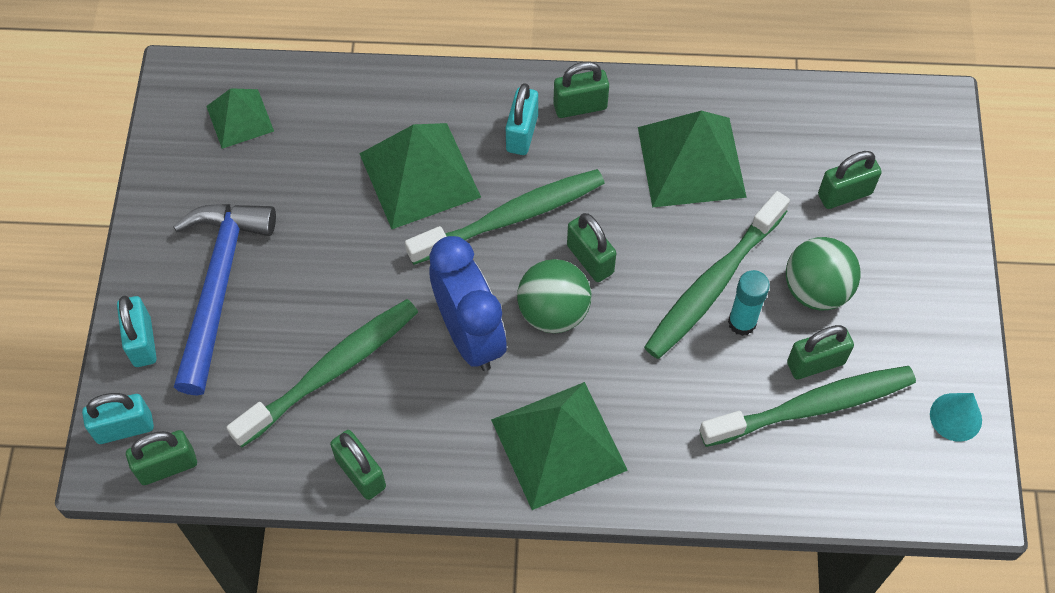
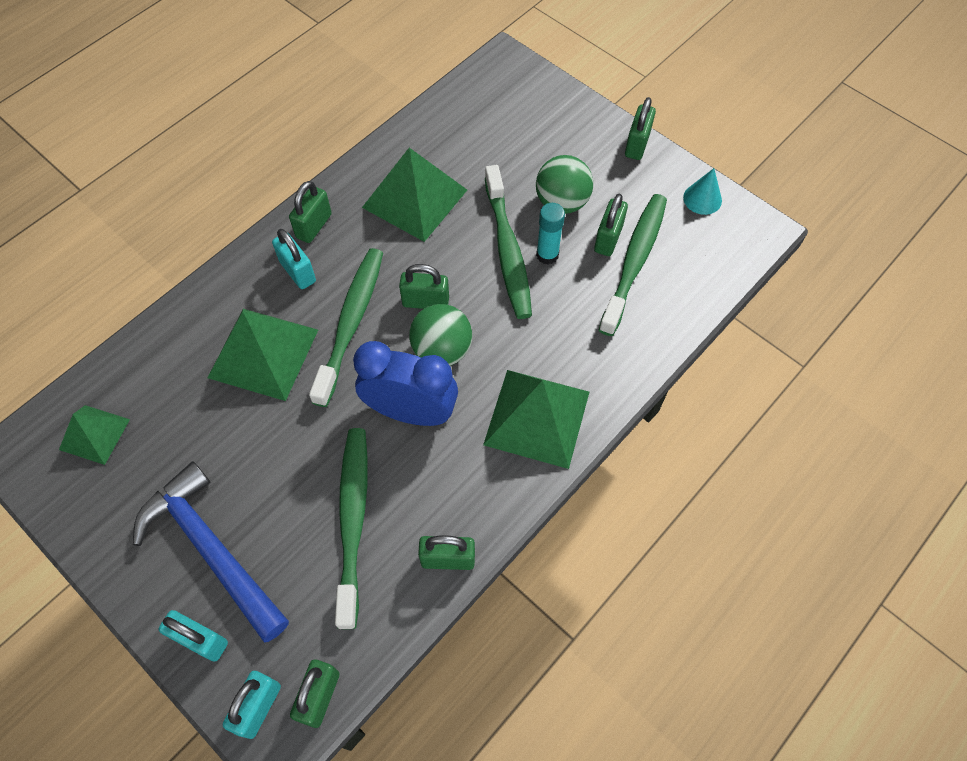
camera: 50 degrees left, 0 degrees up
green padlock [818,151,882,209] -> green padlock moved to [625,97,656,160]

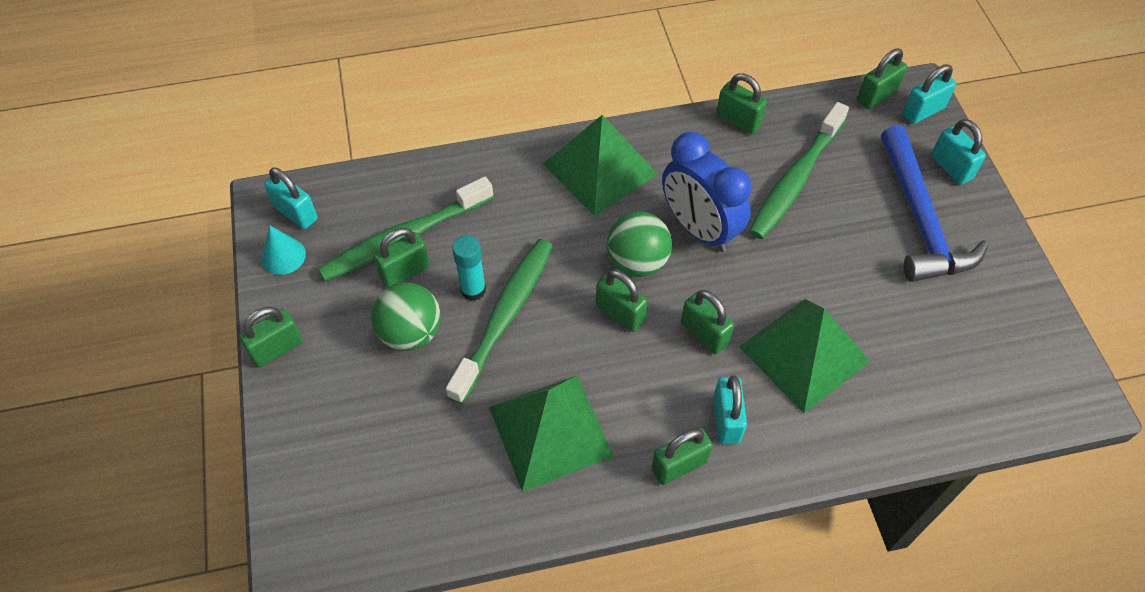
camera: 145 degrees left, 5 degrees down
green pyramid [59,405,130,465] -> none
green toothbrush [309,248,383,407] -> green padlock [681,290,734,355]
none -> turquoise padlock [264,168,317,229]

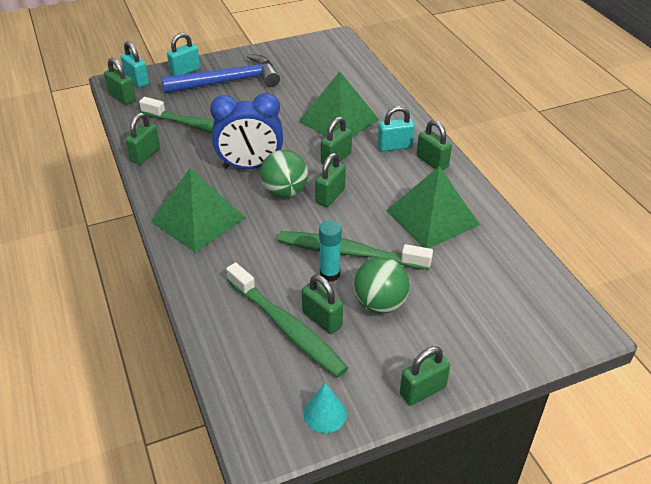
camera: 100 degrees left, 15 degrees down
green padlock [238,307,303,367] -> green padlock turned 75 degrees counterclockwise [400,346,450,406]
turquoise padlock [264,168,317,229] -> none
blue clock [662,132,752,252] -> blue clock turned 45 degrees clockwise [210,93,283,169]

